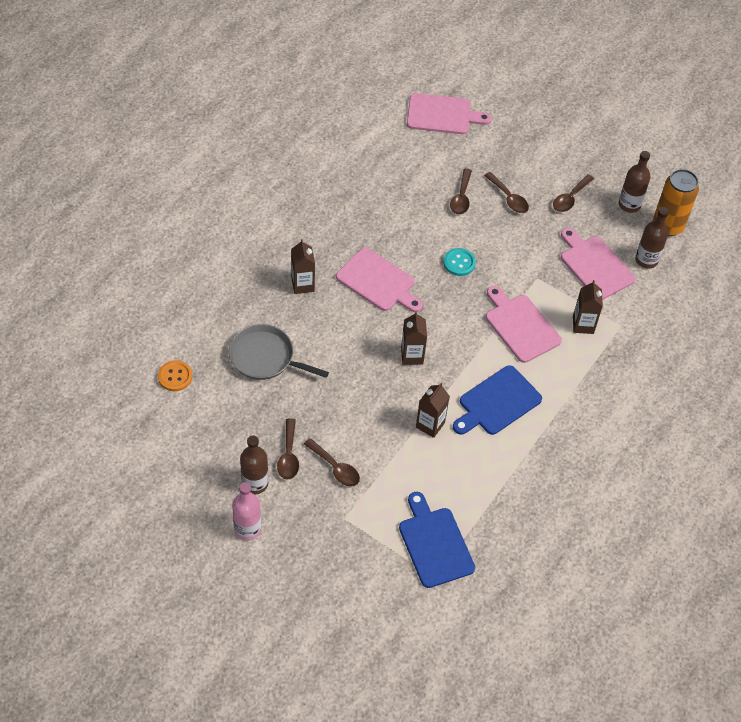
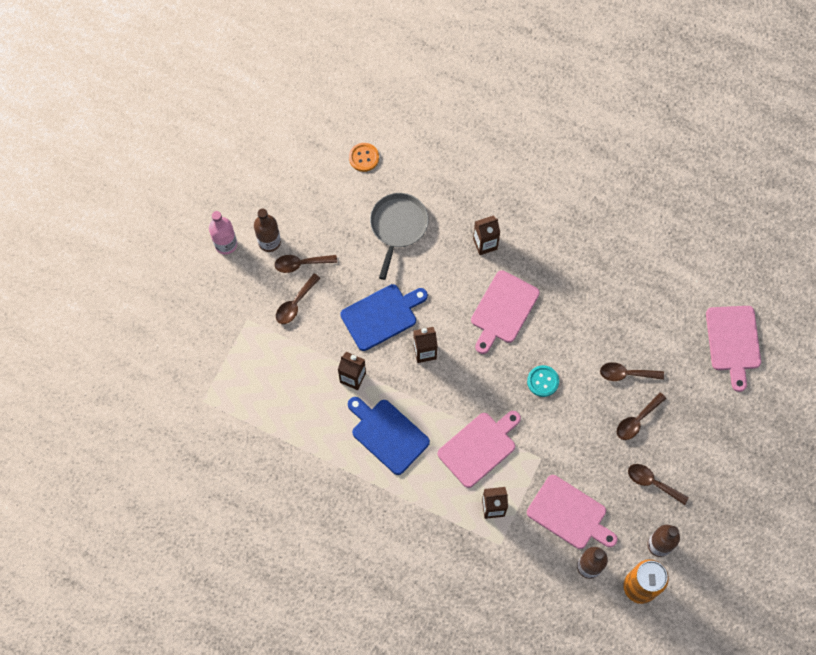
camera: 85 degrees right, 15 degrees up
blue cutting board [399,492,475,588] -> blue cutting board moved to [340,284,428,351]
pink cutting board [561,228,635,300] -> pink cutting board turned 75 degrees clockwise [527,475,618,549]

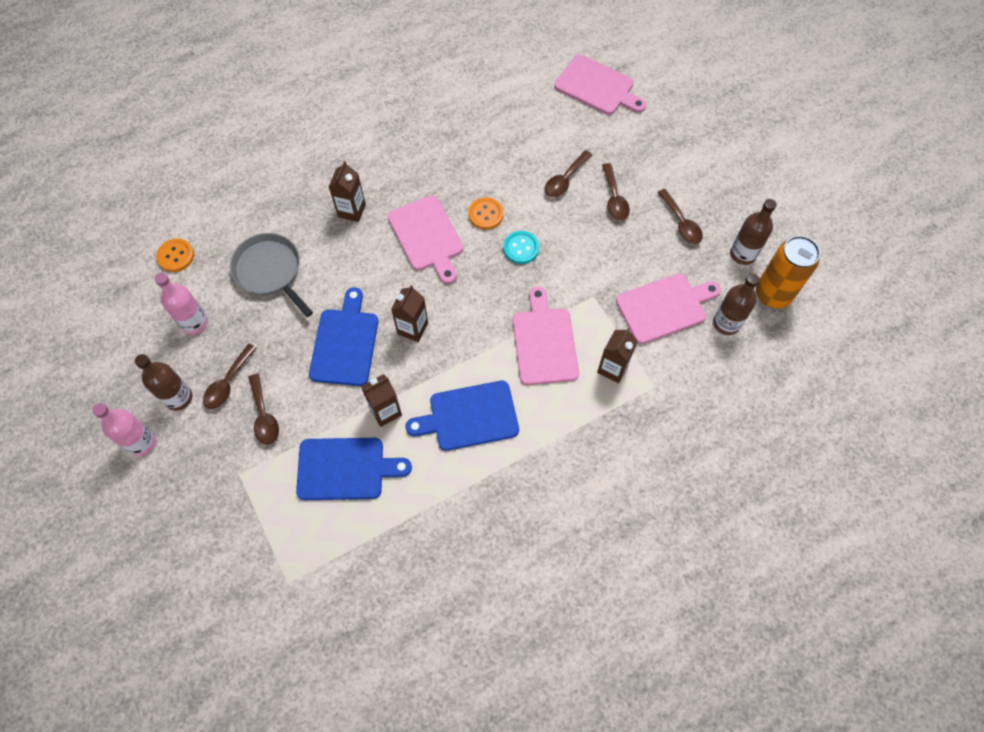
camera: 55 degrees left, 5 degrees down
brown spoon [628,464,689,505] -> brown spoon turned 90 degrees counterclockwise [657,189,703,244]
none -> pink bottle [154,273,208,335]
none -> blue cutting board [296,438,412,500]
none -> orange button [468,197,504,230]

